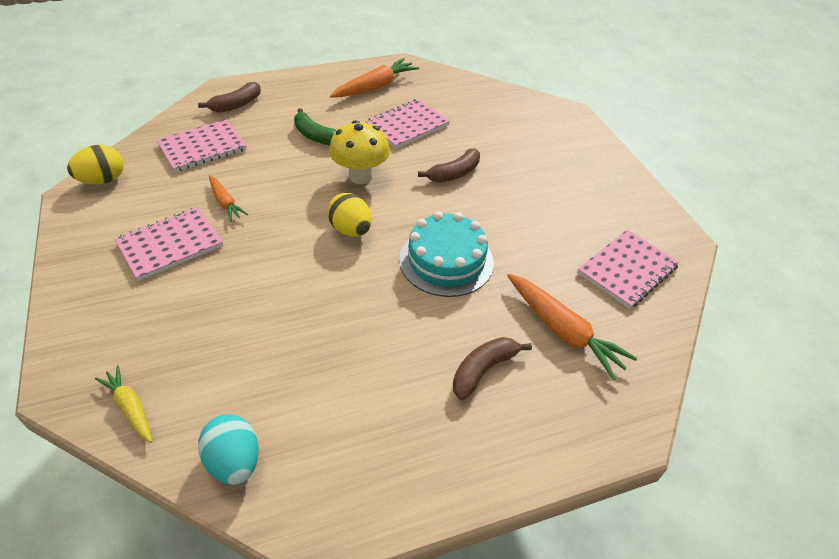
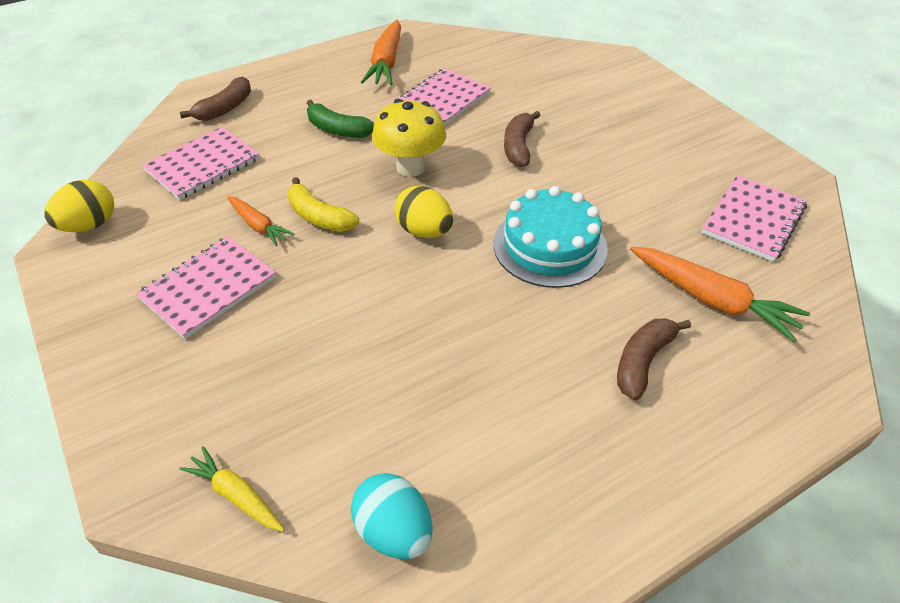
camera: 10 degrees left, 0 degrees up
orange carrot [330,58,419,98] -> orange carrot turned 150 degrees clockwise [361,20,401,85]
brown banana [418,148,480,183] -> brown banana turned 150 degrees clockwise [504,111,541,167]
none -> yellow banana [287,177,359,232]

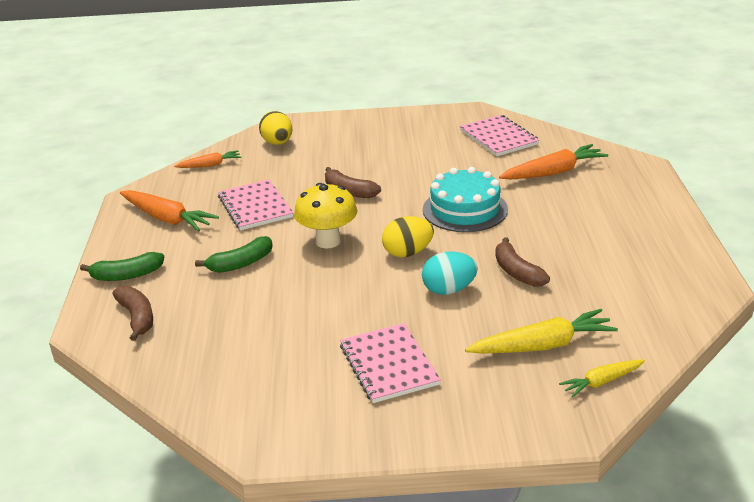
camera: 60 degrees left, 15 degrees down
yellow egg [45,180,114,232] -> yellow egg moved to [259,111,293,145]
pink notebook [142,127,260,200] -> none
orange carrot [227,196,295,246] -> orange carrot moved to [174,150,242,168]
yellow banana [287,177,359,232] -> none
turquoise egg [351,473,433,559] -> turquoise egg moved to [422,251,478,295]
brown banana [617,319,691,400] -> brown banana moved to [495,237,550,287]
none -> green banana [80,252,164,281]
none -> yellow carrot [465,309,618,354]

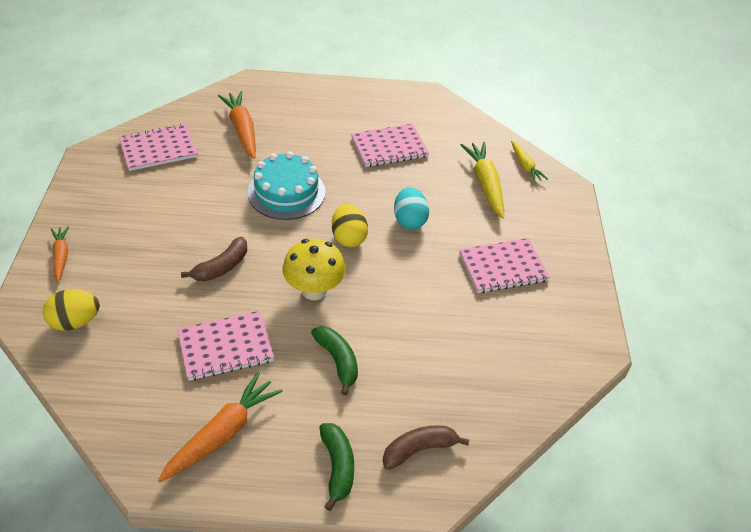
camera: 90 degrees left, 15 degrees up
orange carrot [174,150,242,168] -> orange carrot moved to [51,226,69,282]
brown banana [495,237,550,287] -> none
none -> pink notebook [351,124,429,167]

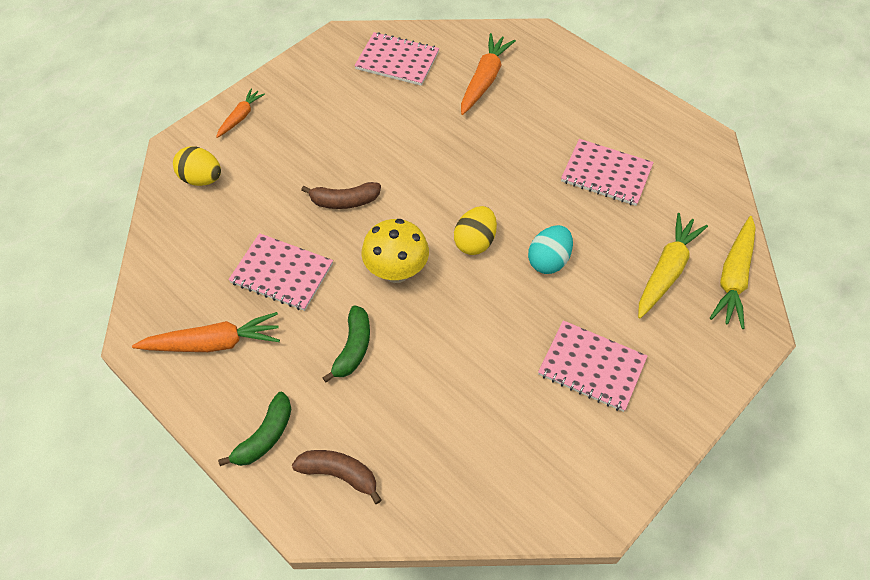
camera: 45 degrees right, 10 degrees up
turquoise cake [248,151,326,220] -> none
yellow carrot [511,141,548,183] -> yellow carrot [710,216,755,329], size x1.70

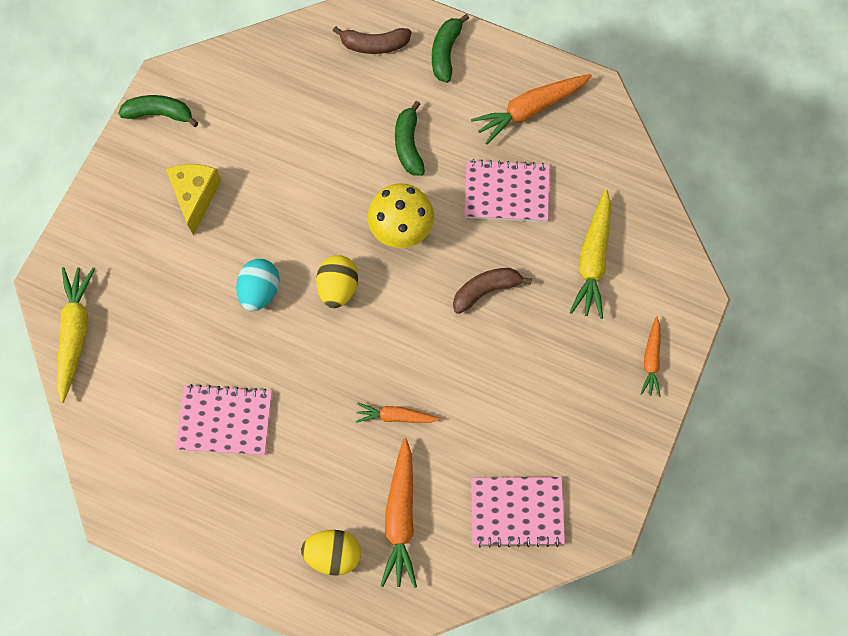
camera: 160 degrees right, 15 degrees up
yellow egg [173,146,221,186] -> yellow egg moved to [301,530,361,576]
pink notebook [538,320,647,412] -> yellow cheese [166,164,222,235]
yellow carrot [638,213,708,319] -> yellow carrot moved to [570,189,611,319]
none -> green banana [118,95,198,127]
none -> orange carrot [356,403,440,423]

